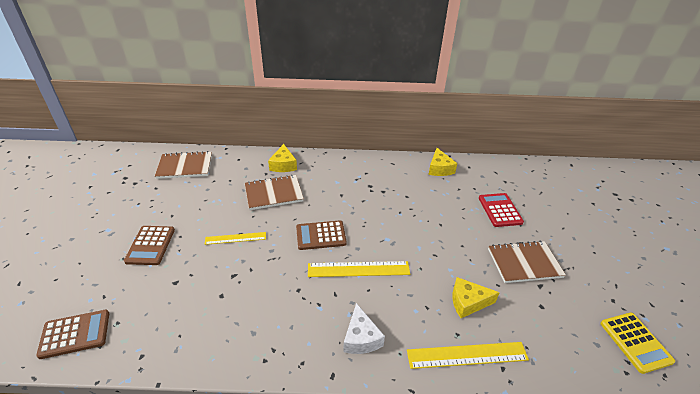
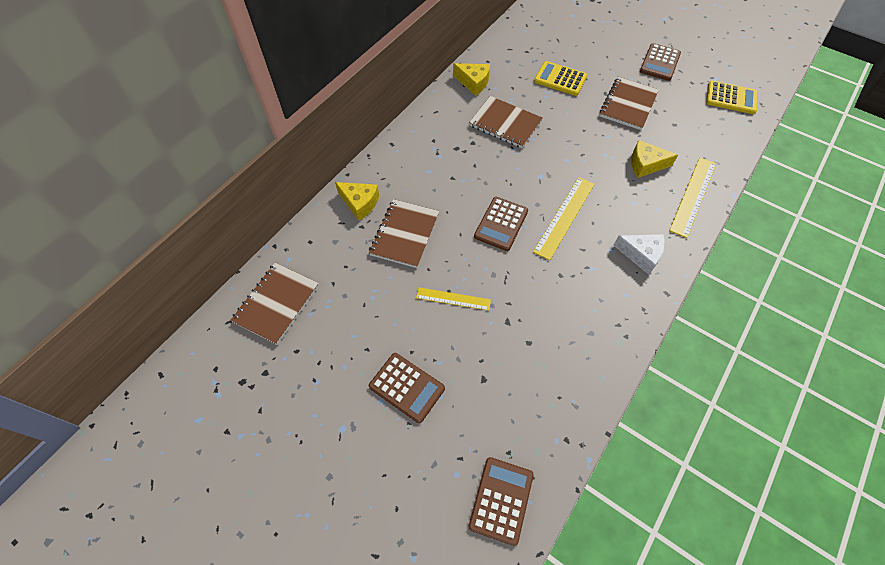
camera: 55 degrees left, 20 degrees up
yellow ruler [205,232,266,245] -> yellow ruler turned 75 degrees clockwise [416,287,491,311]
yellow cheese [452,277,500,318] -> yellow cheese turned 60 degrees clockwise [631,140,678,178]
red calculator [479,193,524,227] -> yellow calculator [534,61,587,96]
none -> brown notebook [469,96,543,148]
none -> brown calculator [640,43,681,81]

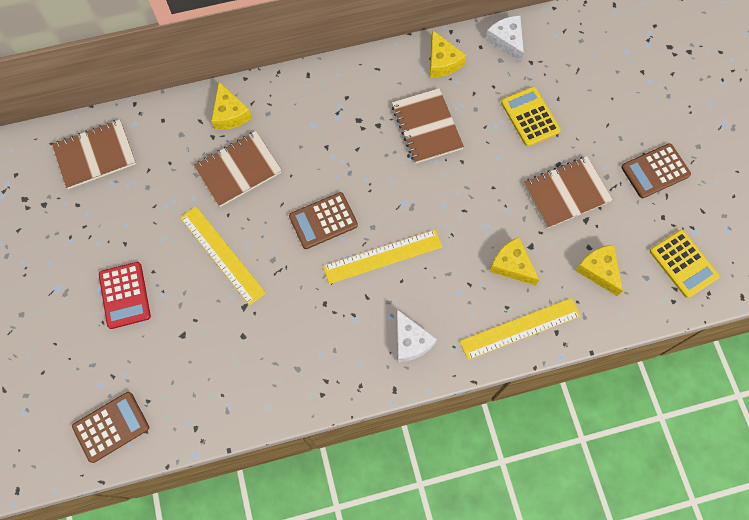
camera: 40 degrees right, 10 degrees up
brown calculator [369,353,445,423] -> red calculator [99,262,151,329]
yellow ruler [416,287,491,311] -> yellow ruler [180,206,266,305], size x1.60
none -> white cheese [485,16,524,63]
none -> yellow cheese [575,245,623,296]

